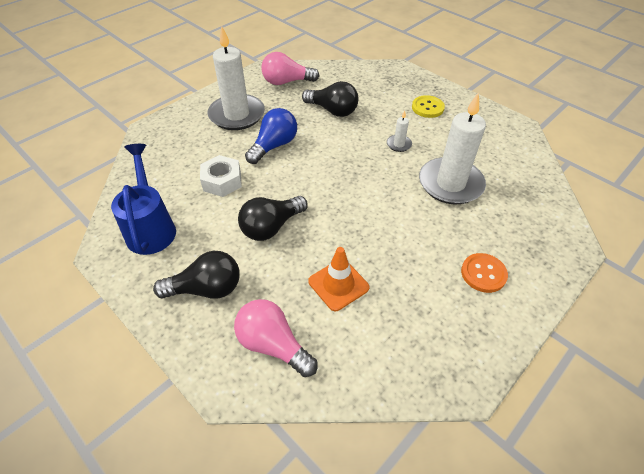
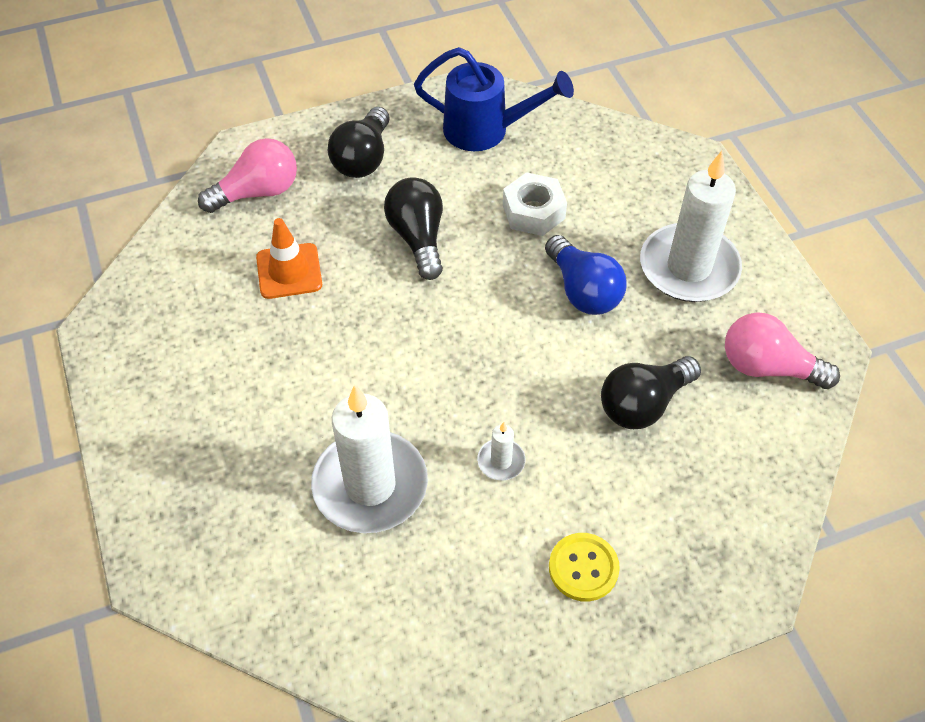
camera: 115 degrees right, 5 degrees up
pink light bulb [261,52,319,85] -> pink light bulb turned 90 degrees counterclockwise [725,312,840,389]
orange button [461,253,508,293] -> none

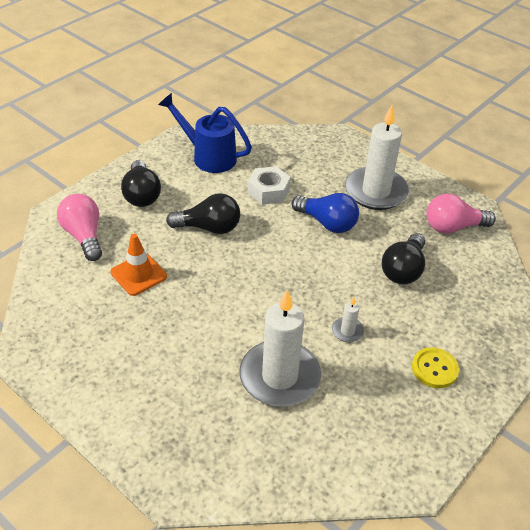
camera: 30 degrees left, 10 degrees down
pink light bulb [198,138,297,213] -> pink light bulb turned 60 degrees counterclockwise [57,194,102,261]
black light bulb [384,177,443,280] -> black light bulb turned 135 degrees clockwise [166,193,240,234]
blue watering can [414,47,574,151] -> blue watering can turned 135 degrees counterclockwise [158,93,252,173]

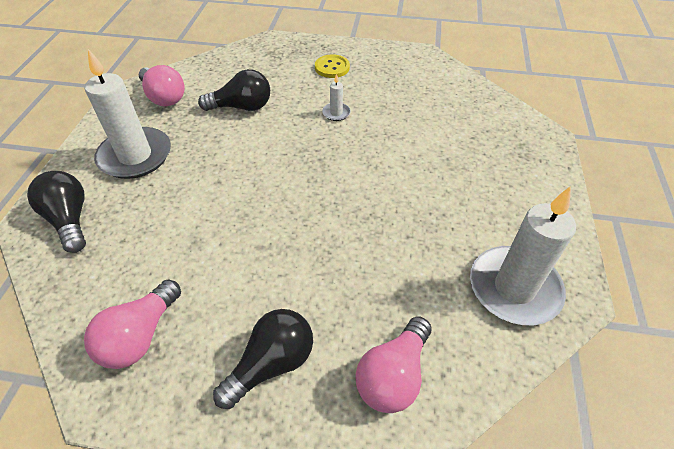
camera: 120 degrees left, 5 degrees up
orange traffic cone [110,234,167,296] -> none
blue watering can [158,93,252,173] -> pink light bulb [84,279,181,369]
black light bulb [166,193,240,234] -> black light bulb moved to [27,171,86,253]
white candle [239,289,321,407] -> white candle moved to [470,186,576,325]
white nut [248,166,290,205] -> none
blue light bulb [292,193,359,233] -> none

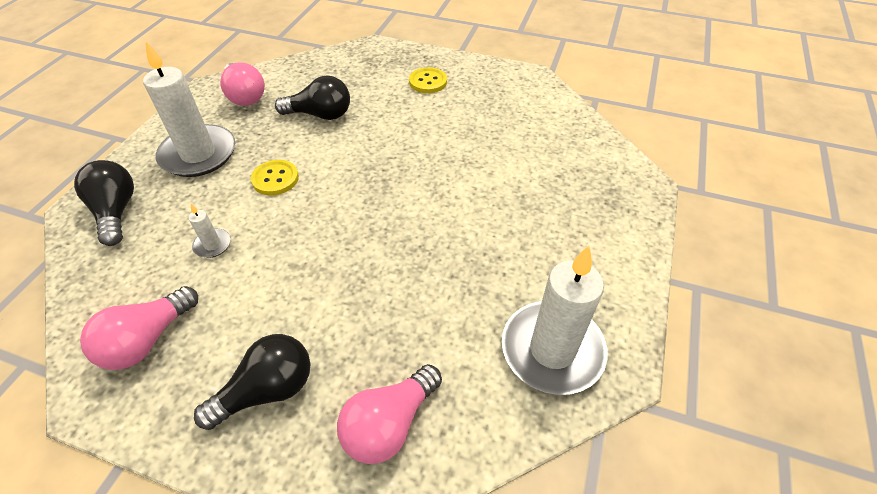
camera: 10 degrees right, 0 degrees up
white candle [322,74,351,121] -> white candle moved to [189,204,231,258]
none -> yellow button [251,160,299,196]

